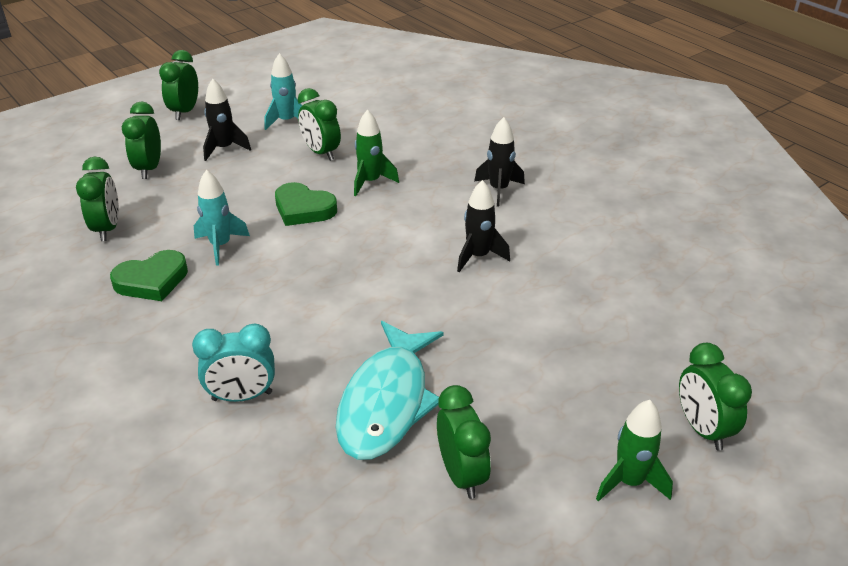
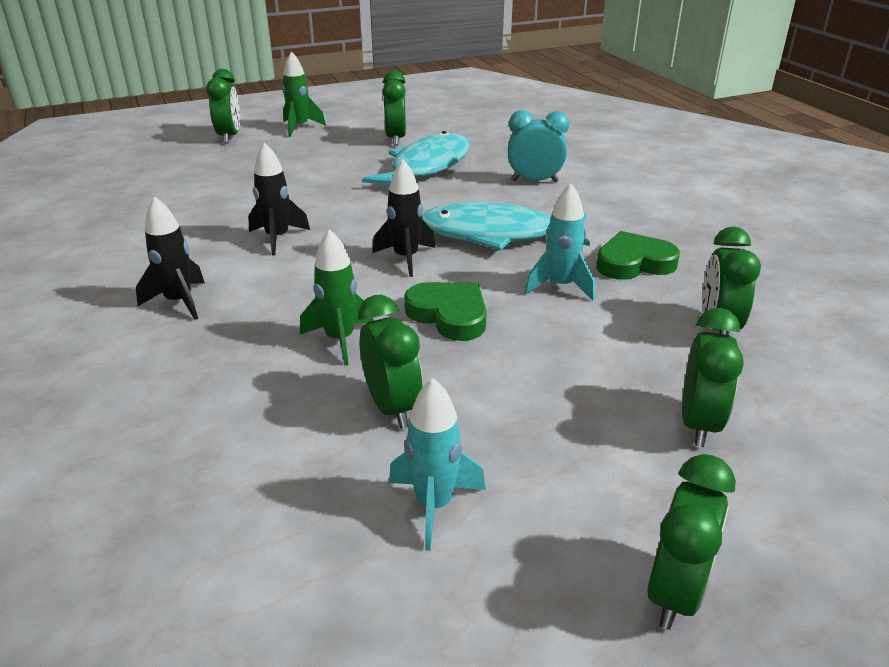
camera: 165 degrees left, 5 degrees down
black rocket [203,79,251,161] -> black rocket moved to [372,160,435,277]
none -> turquoise fish [422,202,590,251]

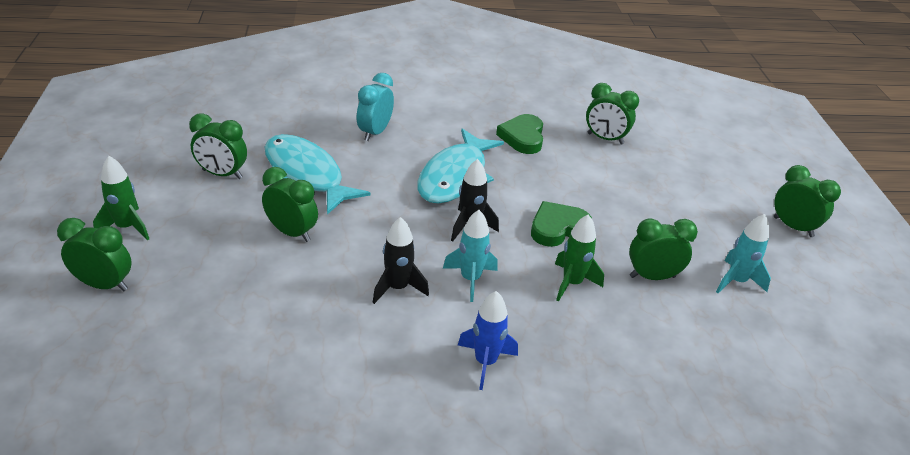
camera: 75 degrees left, 5 degrees up
black rocket [136,197,205,320] -> blue rocket [458,291,518,390]
turquoise rocket [524,184,595,301] -> turquoise rocket moved to [443,210,498,302]
green clock [682,308,744,447] -> green clock moved to [262,167,318,242]

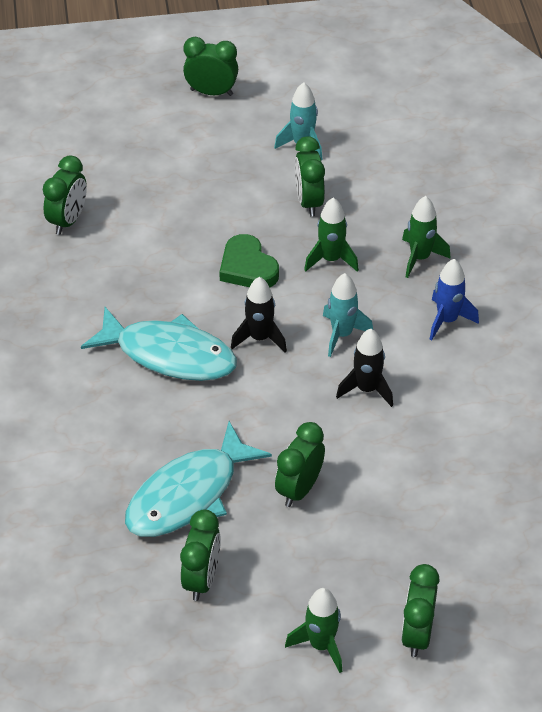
camera: 90 degrees left, 10 degrees up
turquoise clock [357,73,394,141] -> none
green heart [496,114,543,154] -> none
green clock [774,165,841,237] -> green clock turned 60 degrees clockwise [183,37,238,96]
none -> green rocket [402,196,451,278]

